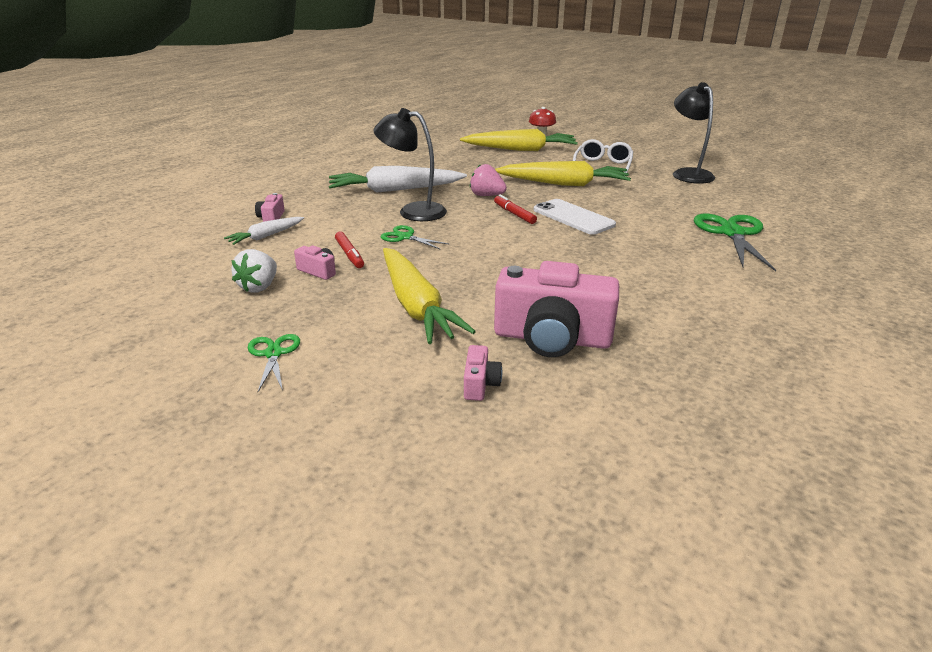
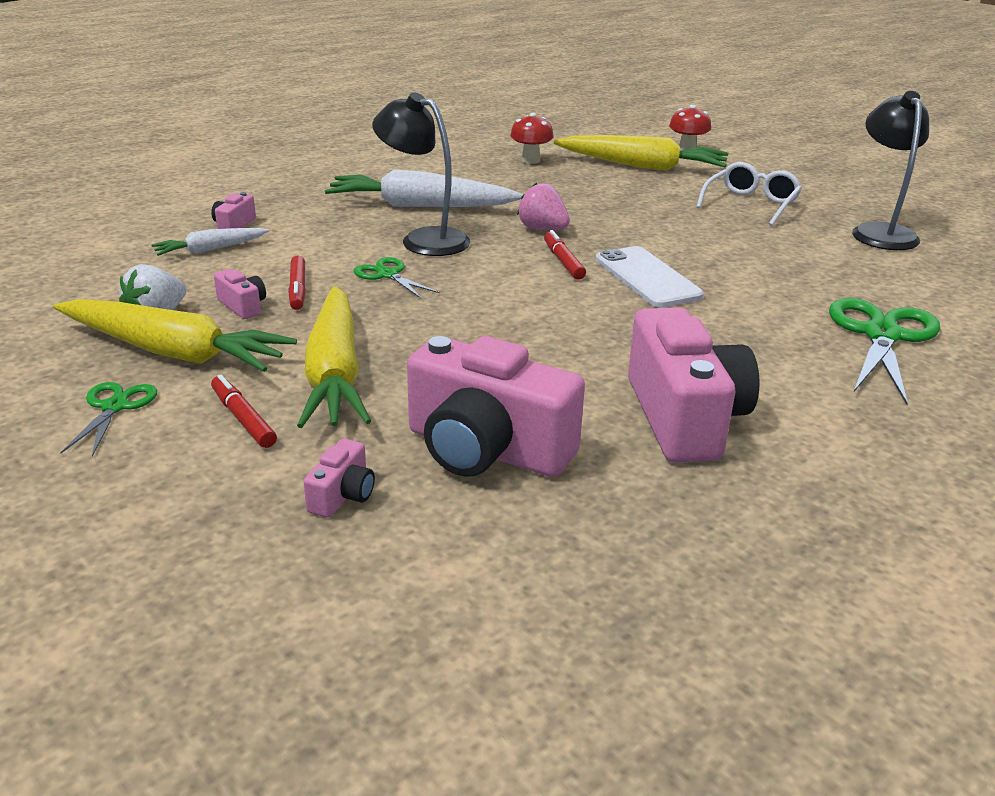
camera: 15 degrees right, 0 degrees up
yellow carrot [495,161,631,186] -> yellow carrot moved to [53,299,297,372]
none -> red marker [211,374,277,448]
none -> red mushroom [510,113,554,164]
none -> pink camera [628,307,760,463]

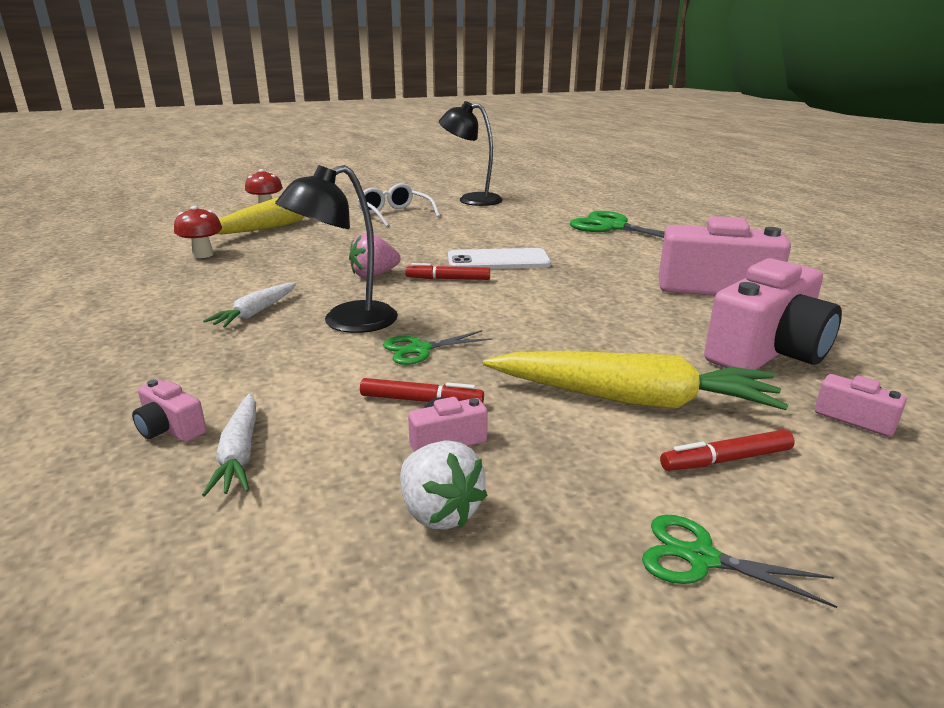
camera: 70 degrees left, 5 degrees down
yellow carrot [53,299,297,372] -> none
white carrot [325,169,523,207] -> white carrot [203,283,296,327], size x0.52

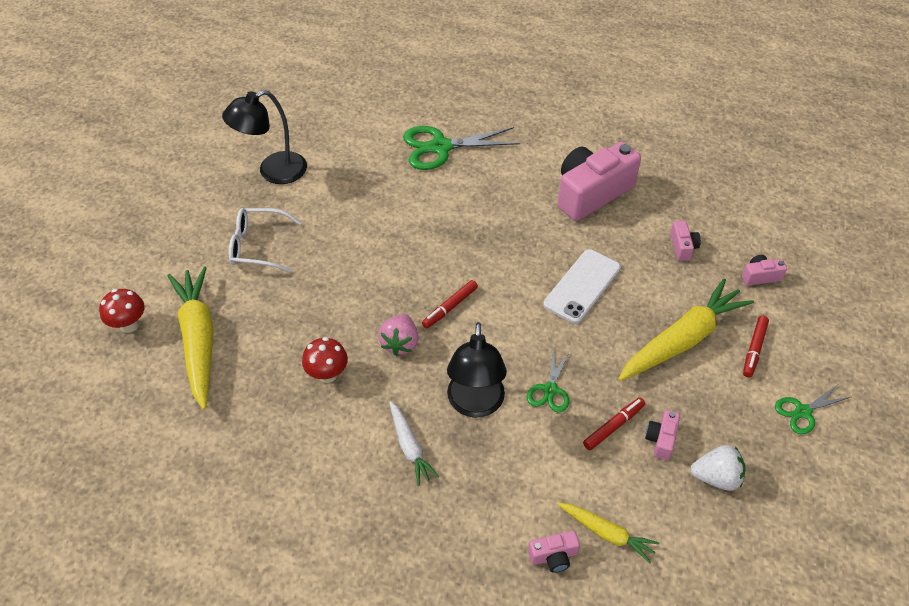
camera: 50 degrees left, 25 degrees up
red mushroom [174,206,222,258] -> red mushroom moved to [302,337,348,383]
white carrot [202,394,256,496] -> yellow carrot [557,503,659,563]
white phone [448,248,551,269] -> white phone moved to [543,249,621,324]
pink camera [704,258,842,370] -> pink camera [670,221,701,261], size x0.43

